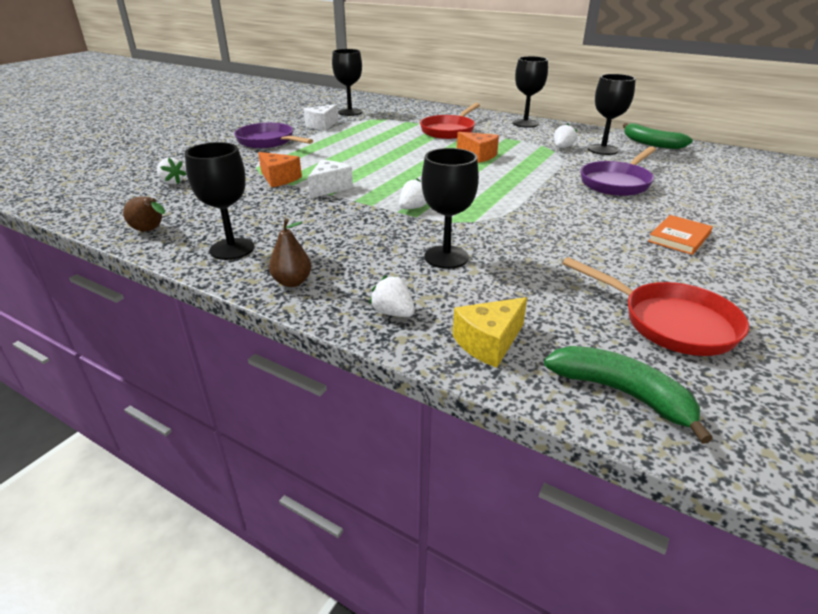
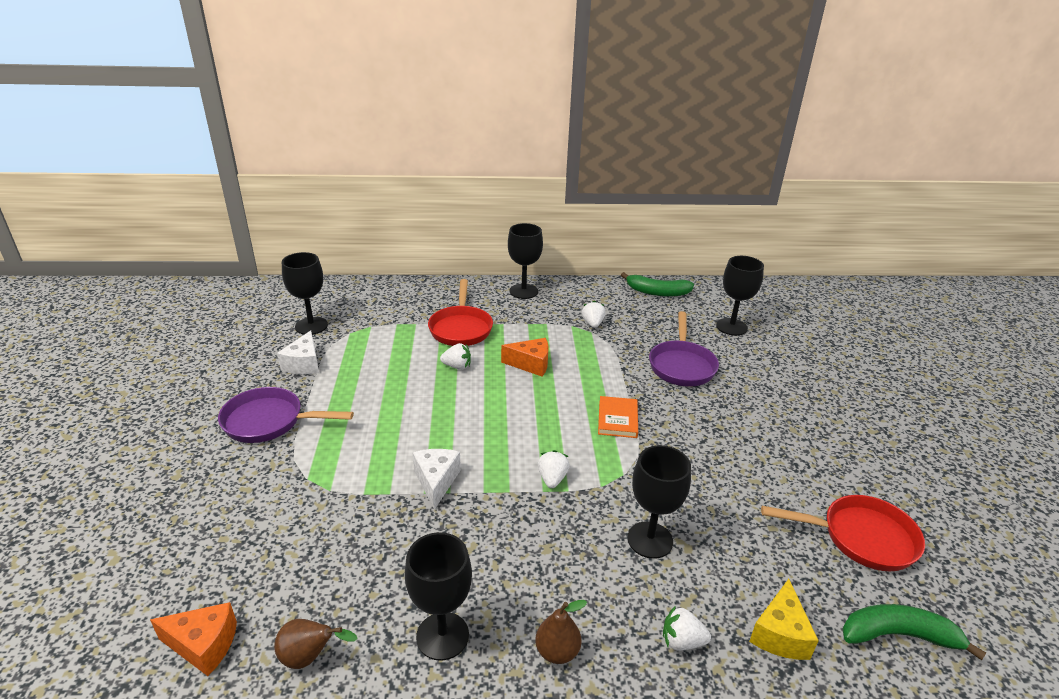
camera: 35 degrees left, 0 degrees up
white strawberry [157,157,187,185] -> white strawberry moved to [440,343,471,370]
orange cheese [258,152,302,187] -> orange cheese moved to [150,602,237,676]
black goblet [588,74,636,155] -> black goblet moved to [716,256,764,336]
orange book [648,215,713,255] -> orange book moved to [598,396,638,438]

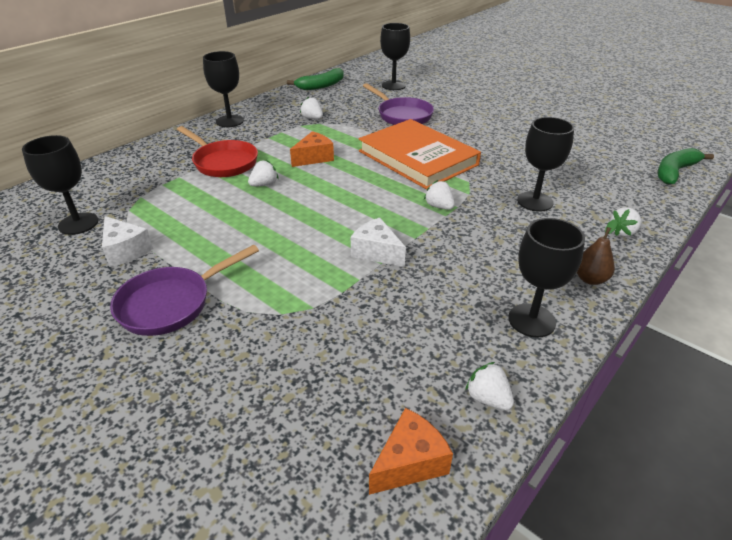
camera: 45 degrees left, 5 degrees up
brown pear [274,619,358,669] -> white strawberry [465,362,514,410]
orange book [598,396,638,438] -> orange book [359,119,481,190], size x2.31
yellow cheese [749,579,819,660] -> none
red pan [761,495,925,571] -> none

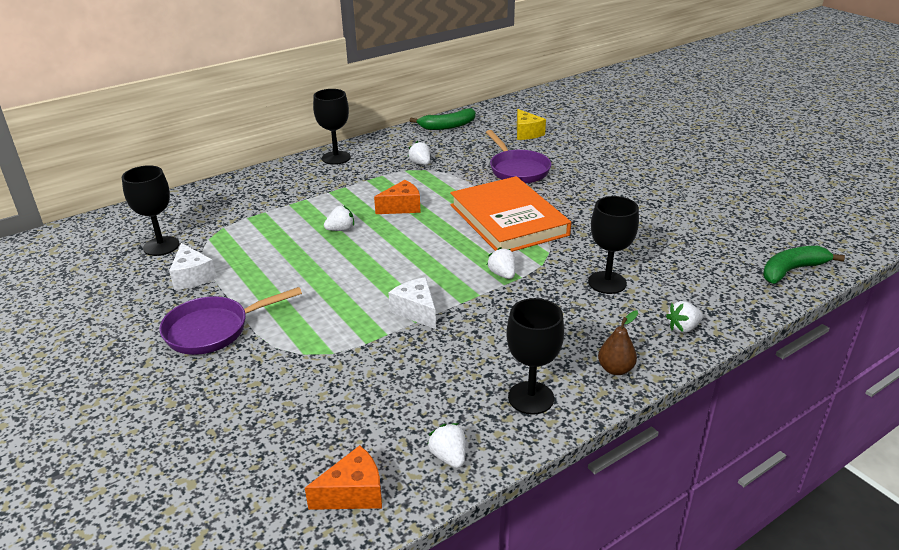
camera: 15 degrees right, 5 degrees down
red pan [177,126,258,177] -> none
black goblet [380,23,410,90] -> yellow cheese [517,109,546,140]

